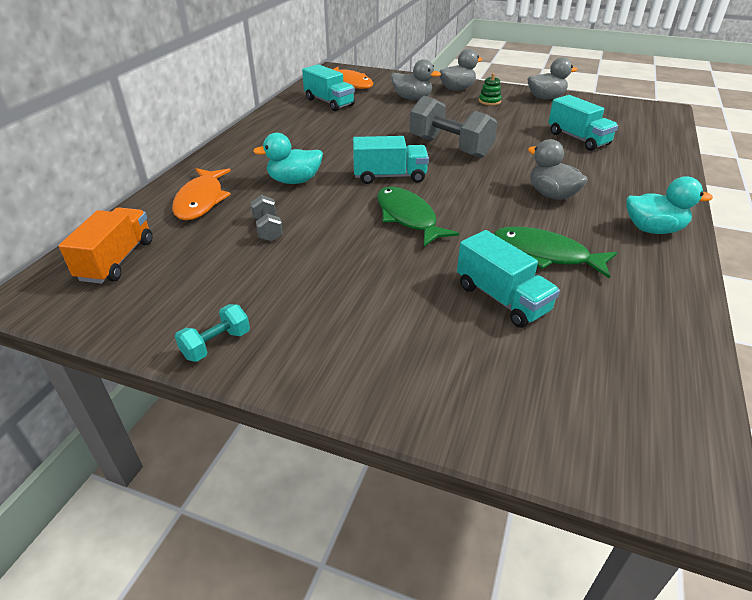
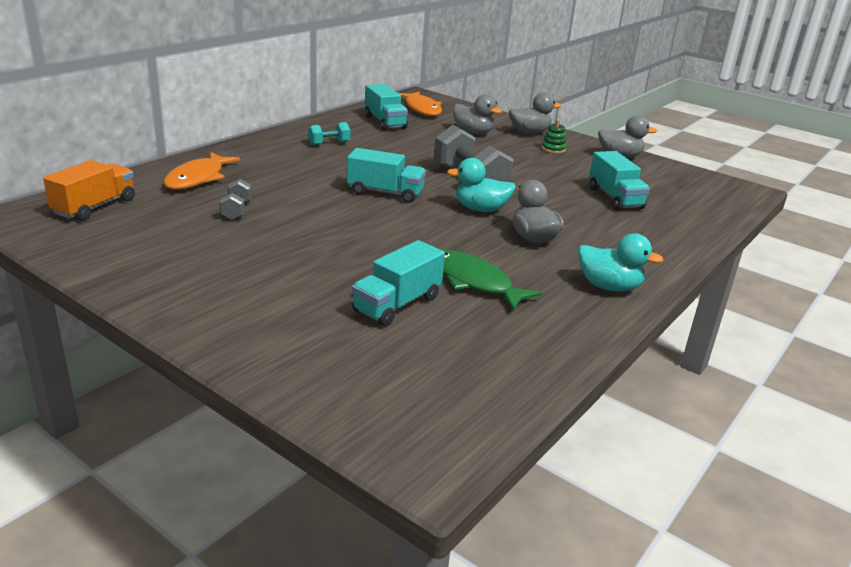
camera: 15 degrees right, 10 degrees down
turquoise dumbbell [175,304,250,362] -> turquoise dumbbell moved to [308,122,351,146]
turquoise duck [253,133,323,184] -> turquoise duck moved to [447,158,516,212]
green fish [377,187,459,247] -> none
turquoise truck [457,230,560,328] -> turquoise truck turned 60 degrees clockwise [352,240,445,326]

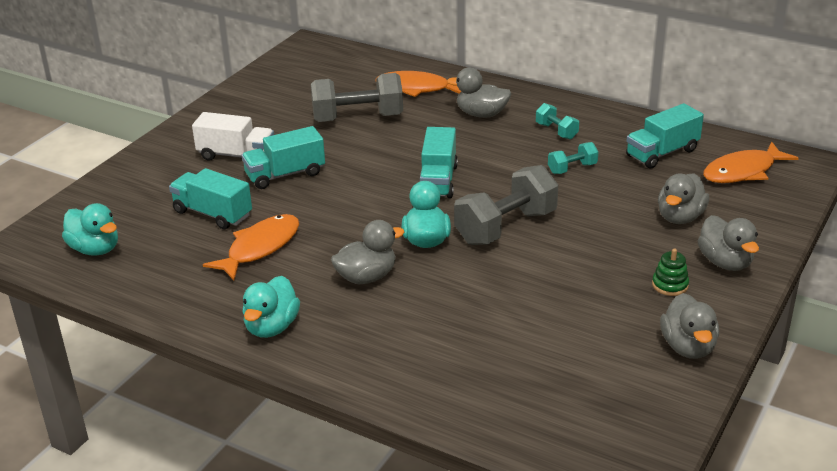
camera: 85 degrees right, 5 degrees up
orange truck [43,160,135,221] -> none
grey dumbbell [219,179,252,220] -> grey dumbbell [311,73,403,122], size x2.02
green fish [442,250,542,311] -> orange fish [203,214,299,280]
turquoise truck [589,151,650,211] -> turquoise truck moved to [242,126,325,189]
none -> turquoise duck [62,203,118,255]
none -> white truck [192,112,274,161]
none -> grey duck [447,68,511,118]
none -> turquoise dumbbell [548,142,598,174]

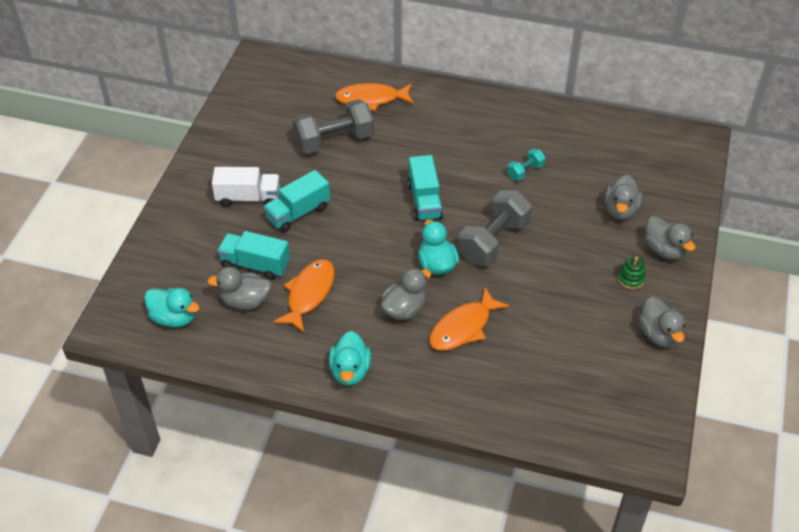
camera: 15 degrees left, 15 degrees up
grey duck [447,68,511,118] -> grey duck moved to [207,267,272,310]
turquoise dumbbell [536,103,579,139] -> none
turquoise truck [626,103,704,169] -> none
orange fish [703,142,799,183] -> orange fish moved to [429,288,510,351]

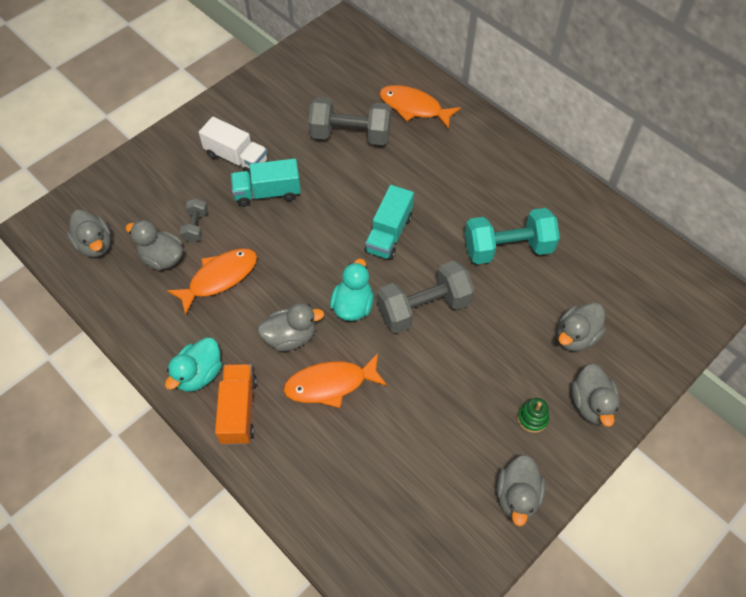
camera: 30 degrees right, 10 degrees up
turquoise duck [144,288,200,327] -> grey duck [66,210,111,257]
turquoise truck [217,231,290,280] -> grey dumbbell [180,198,208,243]
turquoise dumbbell [507,149,546,181] -> turquoise dumbbell [465,208,560,264], size x2.02
none -> orange truck [215,364,257,445]

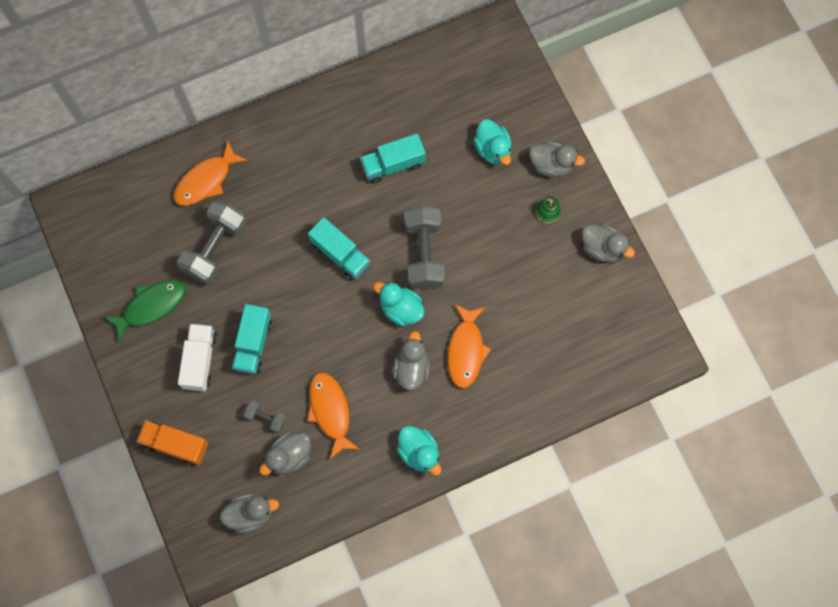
camera: 70 degrees left, 15 degrees up
white truck [199,117,268,177] -> white truck turned 45 degrees counterclockwise [178,324,217,391]
orange truck [215,364,257,445] -> orange truck moved to [136,420,208,466]
turquoise dumbbell [465,208,560,264] -> turquoise truck [360,134,426,184]
grey duck [557,303,606,351] -> turquoise duck [473,119,512,165]
none -> green fish [104,280,186,342]

